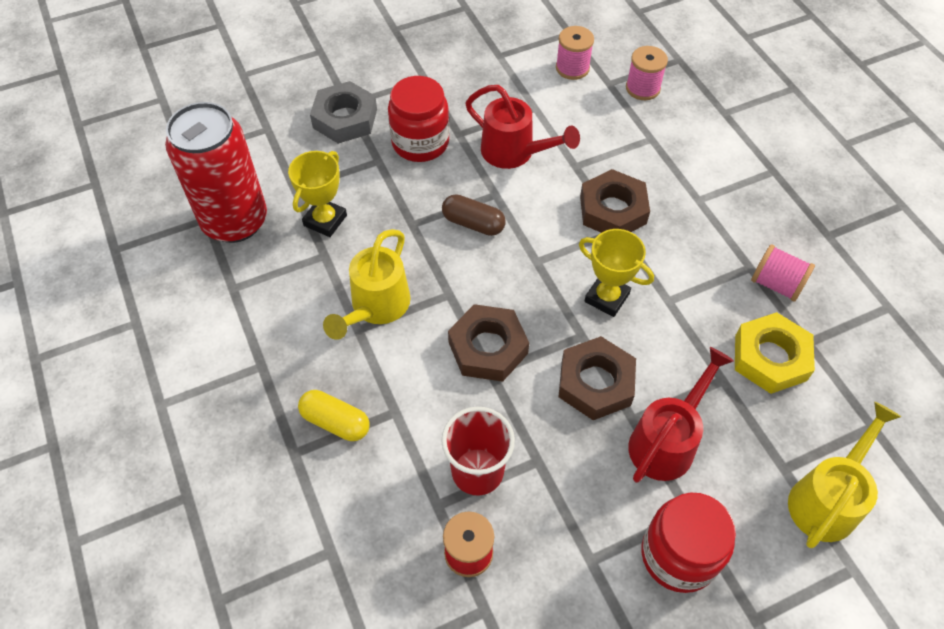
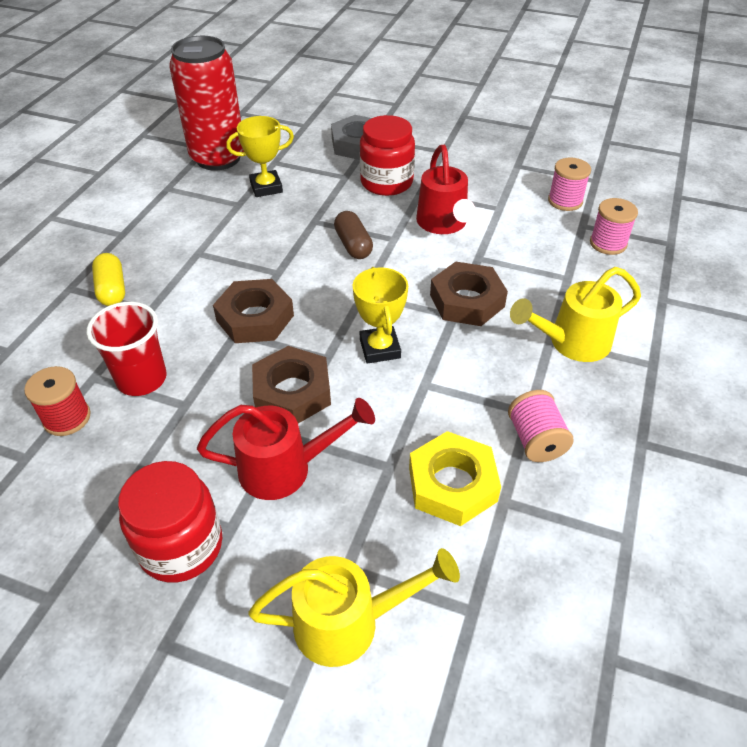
camera: 45 degrees right, 10 degrees down
yellow watering can [323,229,411,340] -> yellow watering can moved to [510,267,641,362]

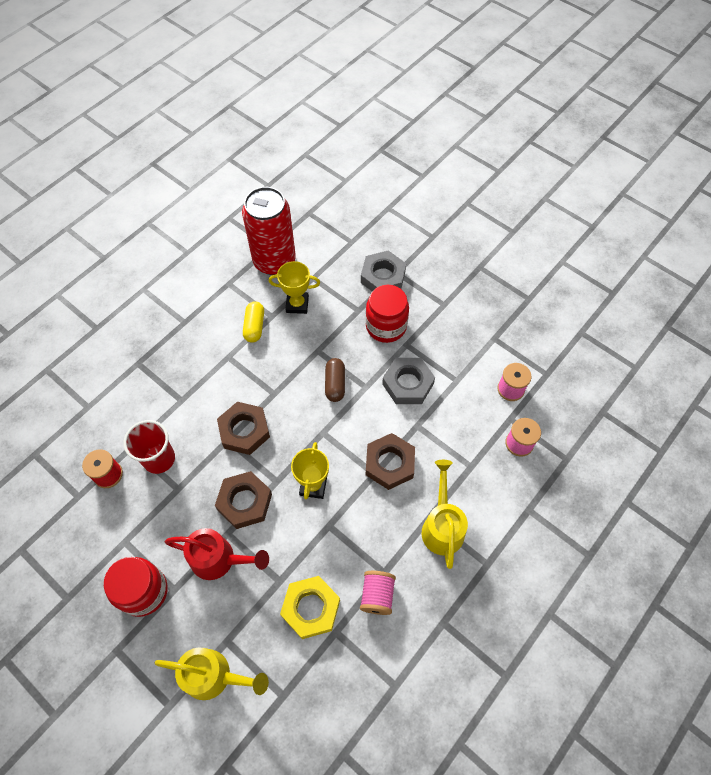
camera: 20 degrees right, 15 degrees up
yellow capsule [92,253,125,306] -> yellow capsule moved to [243,301,264,343]
red watering can [416,145,476,234] -> grey nut [382,358,435,404]
yellow watering can [510,267,641,362] -> yellow watering can turned 90 degrees clockwise [422,460,468,569]

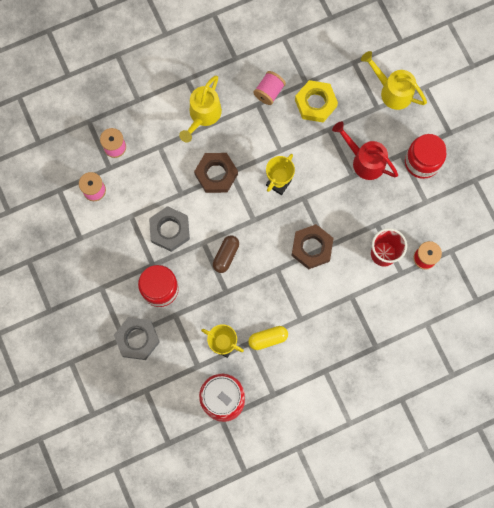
camera: 155 degrees left, 15 degrees up
brown nut [215,471,272,529] -> none
yellow capsule [243,301,264,343] -> yellow capsule turned 45 degrees clockwise [248,326,288,350]

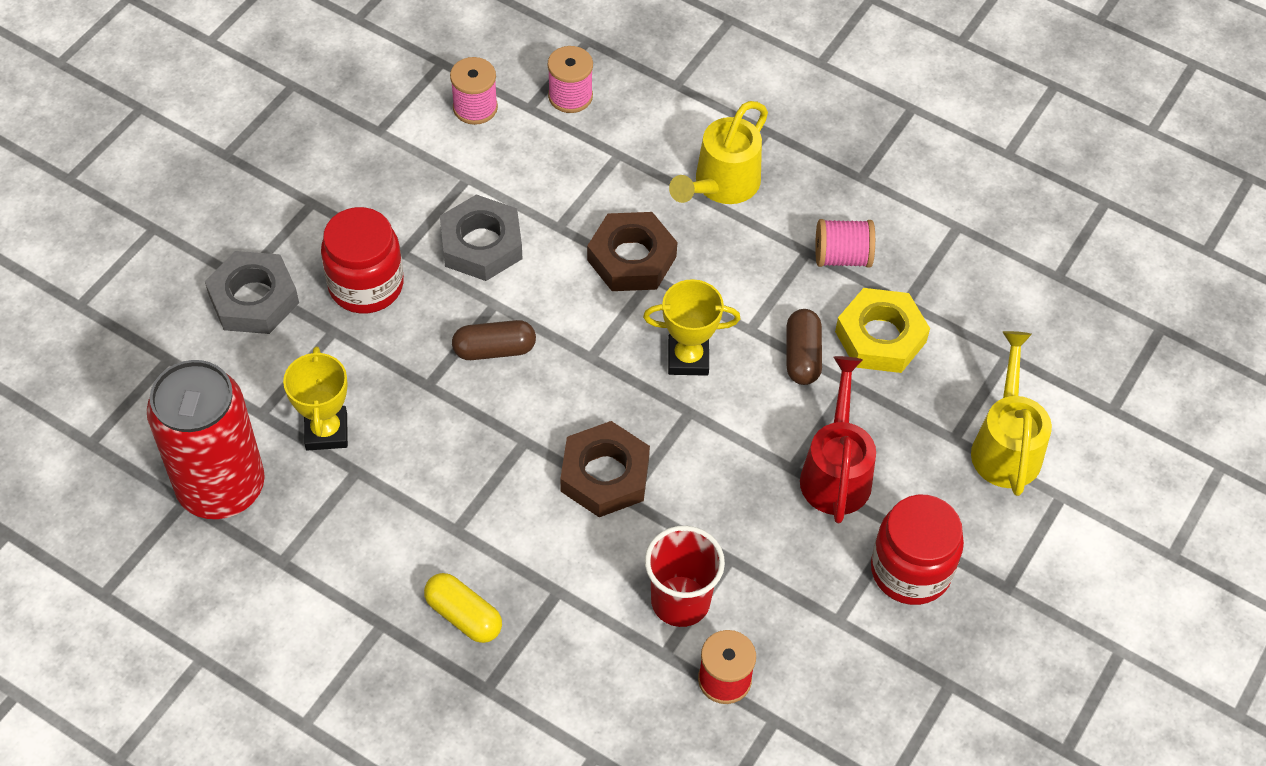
camera: 55 degrees right, 20 degrees down
yellow watering can [179,76,222,143] -> yellow watering can turned 45 degrees counterclockwise [669,101,768,204]
yellow capsule [248,326,288,350] -> yellow capsule moved to [424,573,502,643]
none -> brown capsule [787,309,822,385]

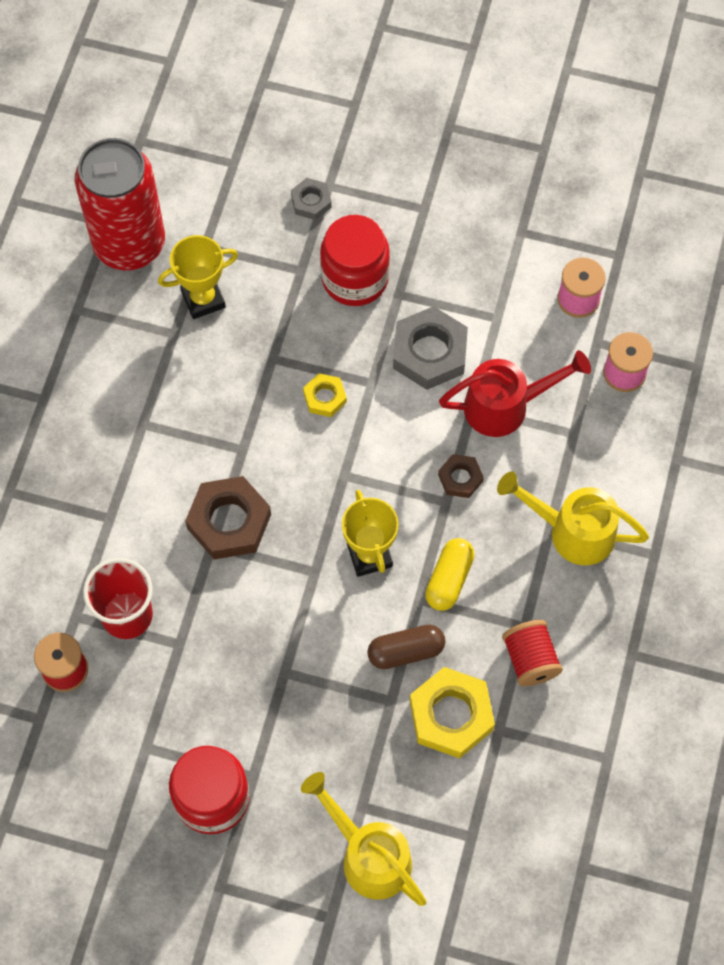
camera: 75 degrees right, 10 degrees up
grey nut [205,251,299,334] -> grey nut [291,178,332,220], size x0.54
yellow capsule [424,573,502,643] -> yellow capsule moved to [425,538,475,611]
brown capsule [452,320,536,360] -> yellow nut [303,373,347,417]
brown nut [587,212,677,291] -> brown nut [438,454,484,498], size x0.54
red watering can [800,356,876,523] -> red watering can moved to [439,350,591,437]
pink spool [815,219,875,268] -> red spool [502,620,563,686]
yellow watering can [971,331,1052,496] -> yellow watering can turned 120 degrees counterclockwise [301,772,427,906]

